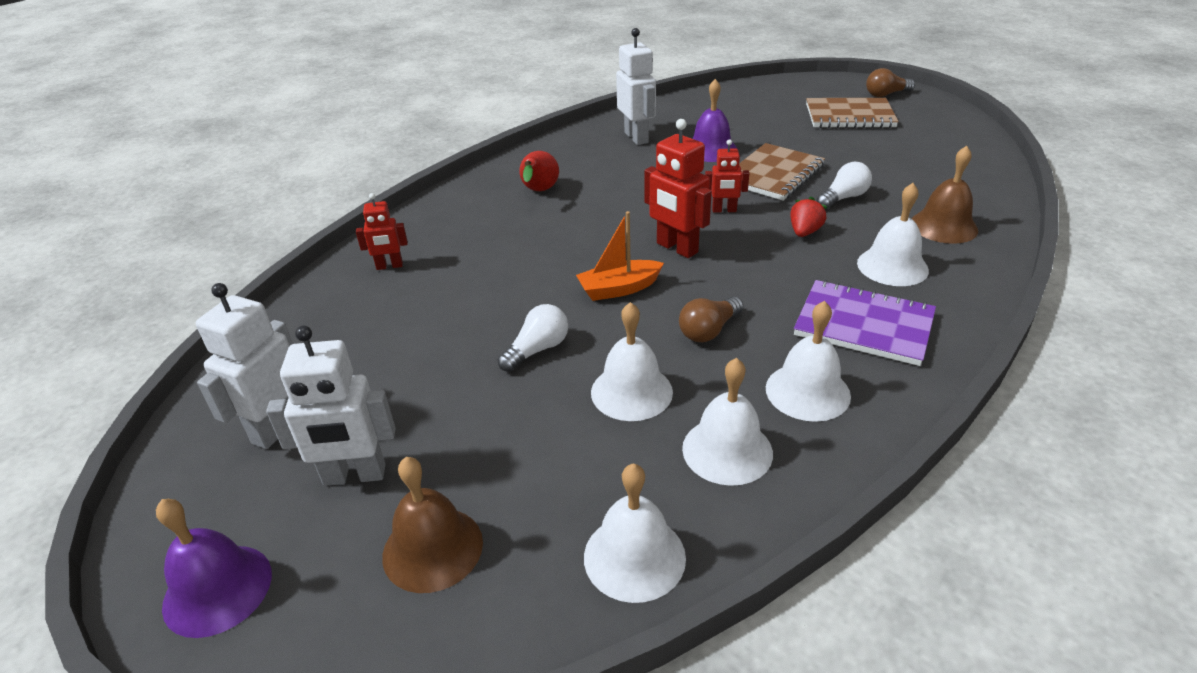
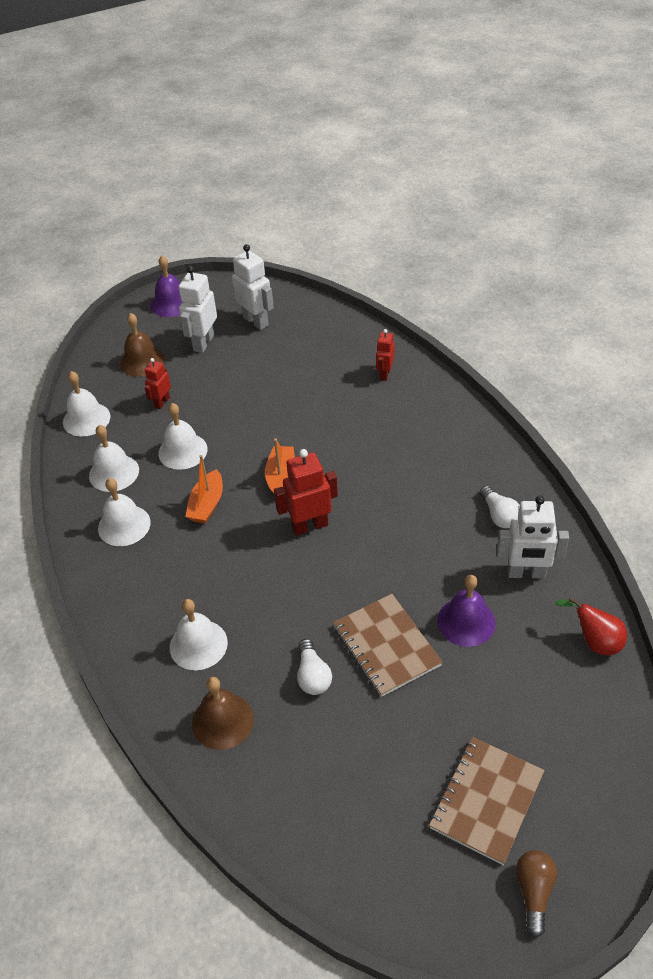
camera: 115 degrees right, 10 degrees up
white light bulb [498,304,568,372] -> white light bulb moved to [480,486,520,528]
red pear [519,151,559,191] -> red pear moved to [555,597,627,655]
brown light bulb [679,297,744,342] -> orange boat [185,455,223,524]
red robot [705,139,750,213] -> red robot moved to [144,358,171,409]
red strawberry [790,196,827,237] -> none
purple notebook [794,280,936,366] -> none

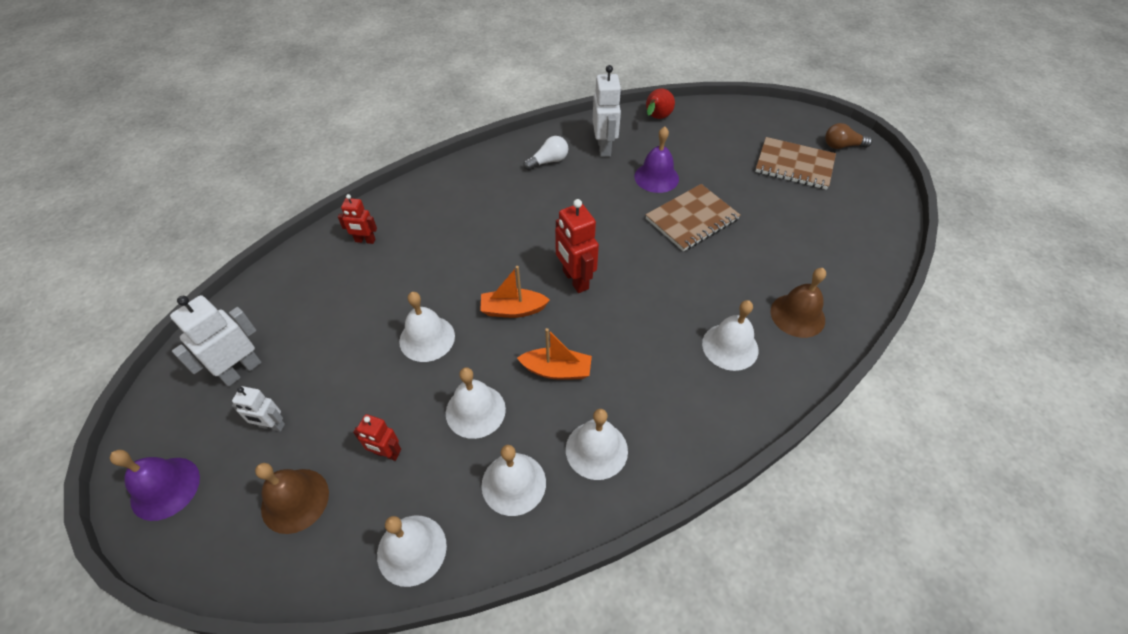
camera: 100 degrees left, 5 degrees up
white robot [178,266,217,353] -> white robot [232,386,285,432], size x0.60
white light bulb [297,639,332,695] -> none
none -> white bell [399,292,455,362]

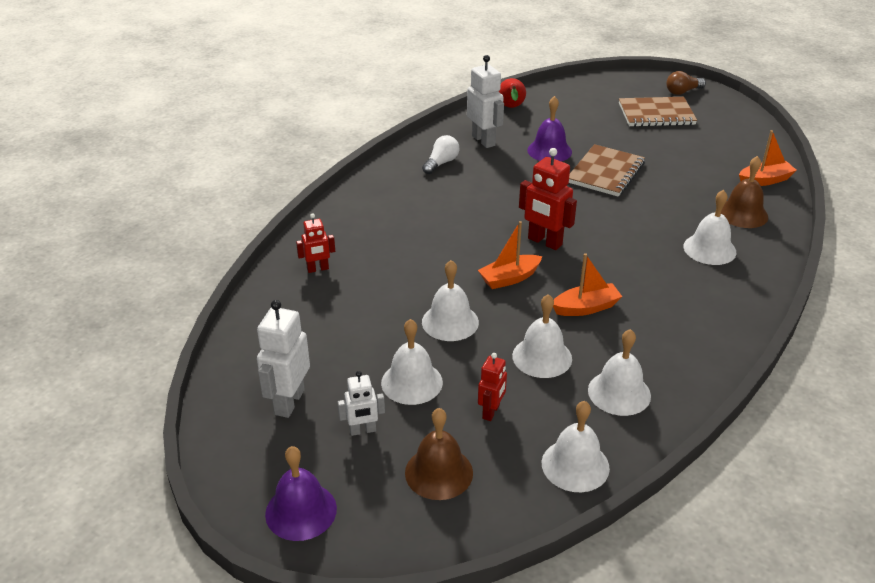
camera: 25 degrees left, 15 degrees down
red robot [353,414,401,461] -> red robot turned 60 degrees counterclockwise [478,353,507,421]
white bell [566,409,628,480] -> white bell moved to [381,319,443,405]
none -> orange boat [739,130,797,186]

